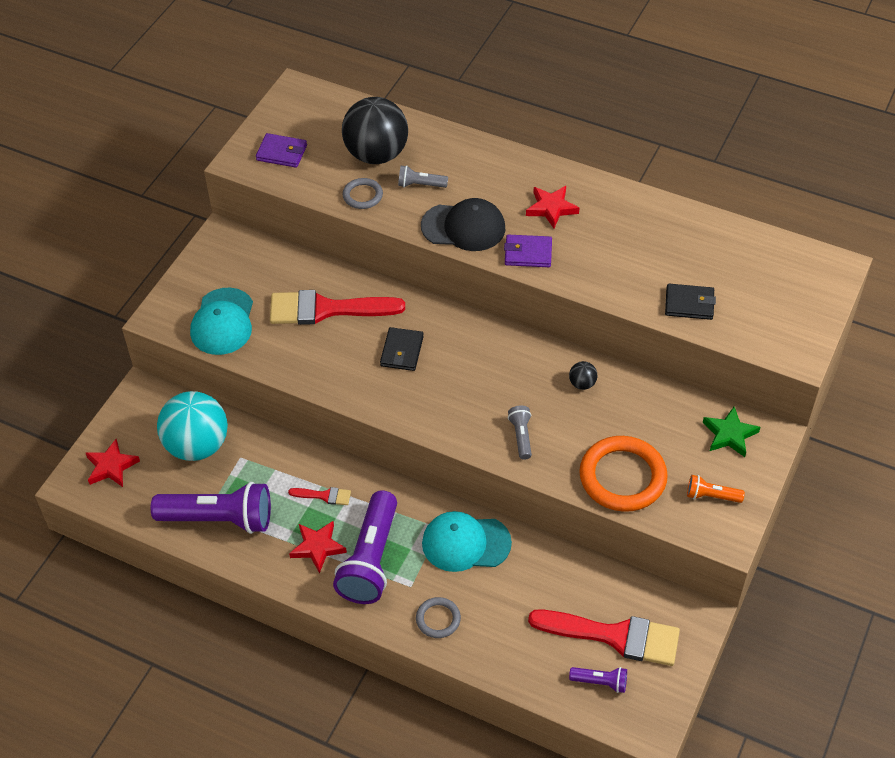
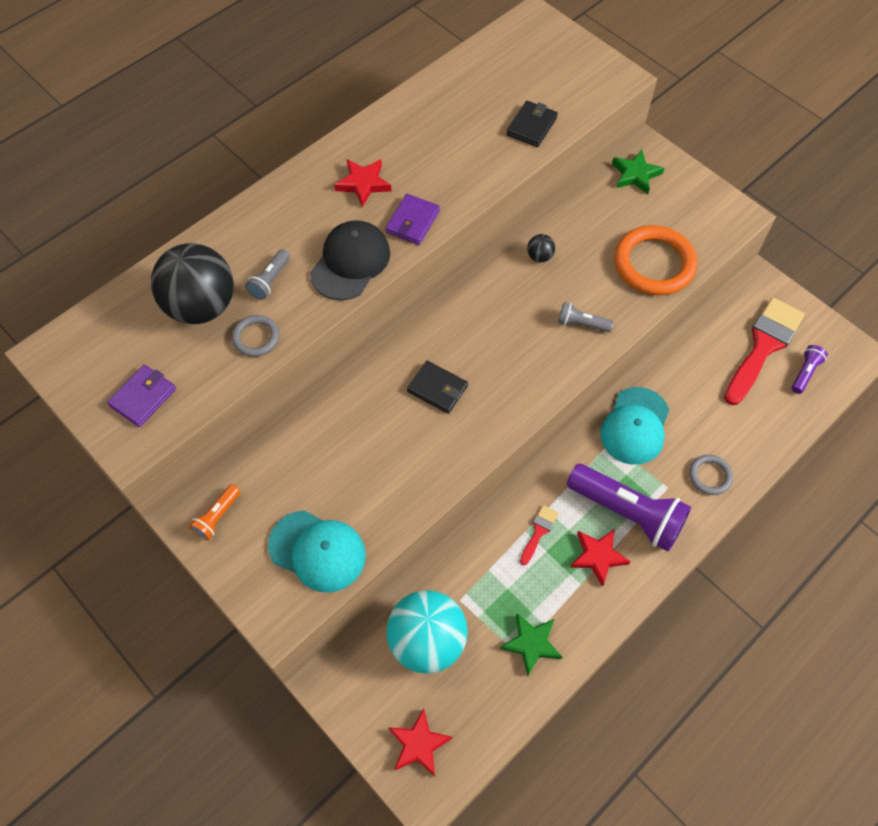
camera: 70 degrees left, 10 degrees up
purple flashlight [151,482,271,534] -> green star [500,613,562,676]
red brush [270,290,405,325] -> none
orange flashlight [687,475,745,503] -> orange flashlight moved to [189,484,240,541]

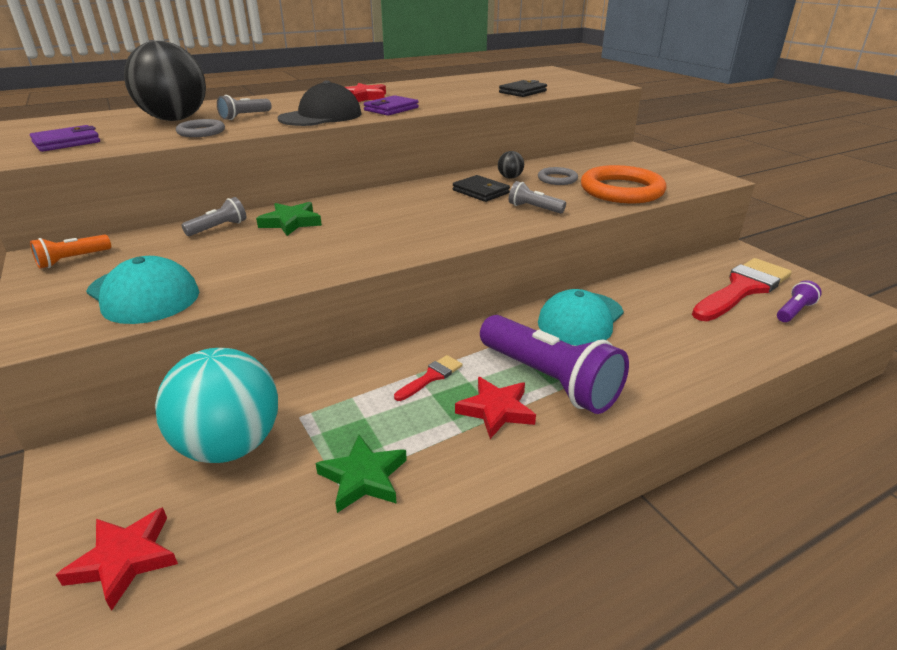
camera: 15 degrees right, 30 degrees down
black wallet [407,361,468,414] -> black wallet moved to [453,175,510,202]
green star [612,150,664,194] -> green star moved to [256,202,322,236]
grey ring [689,455,733,495] -> grey ring moved to [538,167,578,185]
none -> grey flashlight [181,197,246,236]

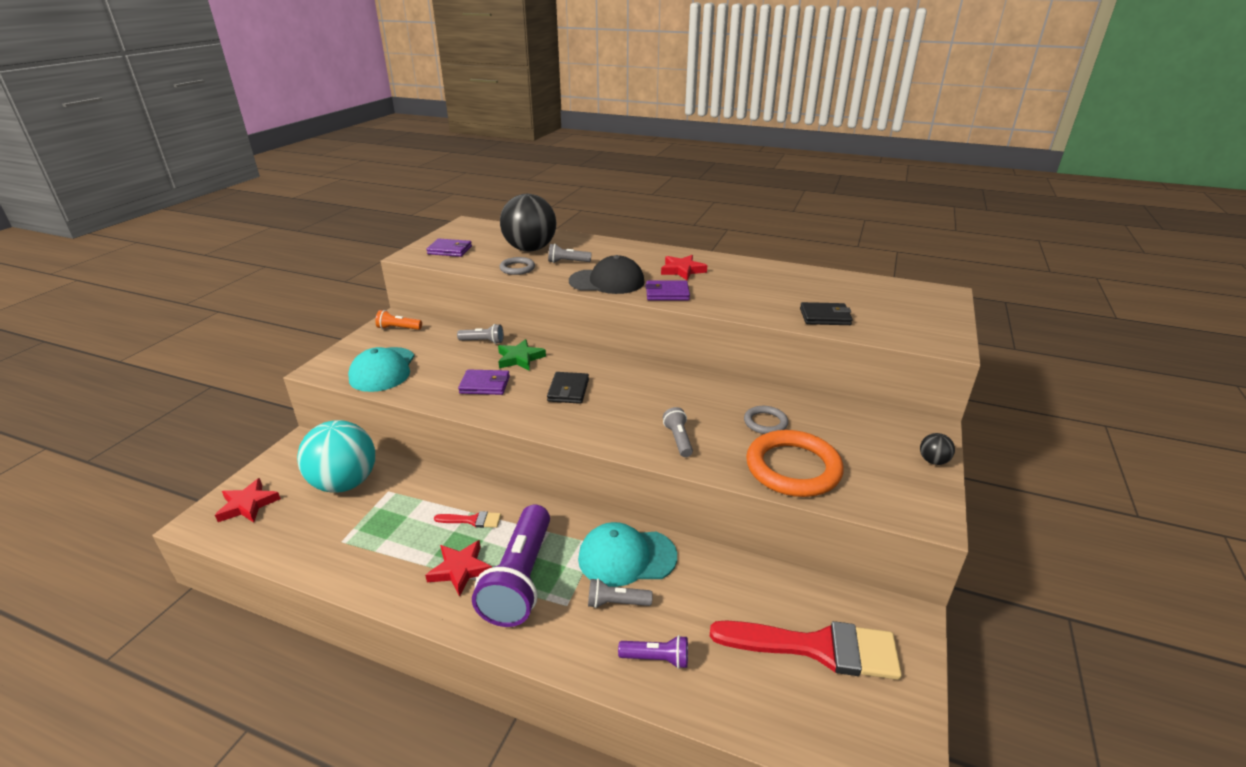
camera: 50 degrees right, 0 degrees up
green star [316,435,407,513] -> none
black wallet [453,175,510,202] -> black wallet moved to [547,372,589,404]
black ball [498,151,524,179] -> black ball moved to [920,433,955,465]
purple flashlight [777,280,822,322] -> purple flashlight moved to [618,635,688,669]
none -> purple wallet [458,369,510,395]
none -> grey flashlight [588,578,653,608]

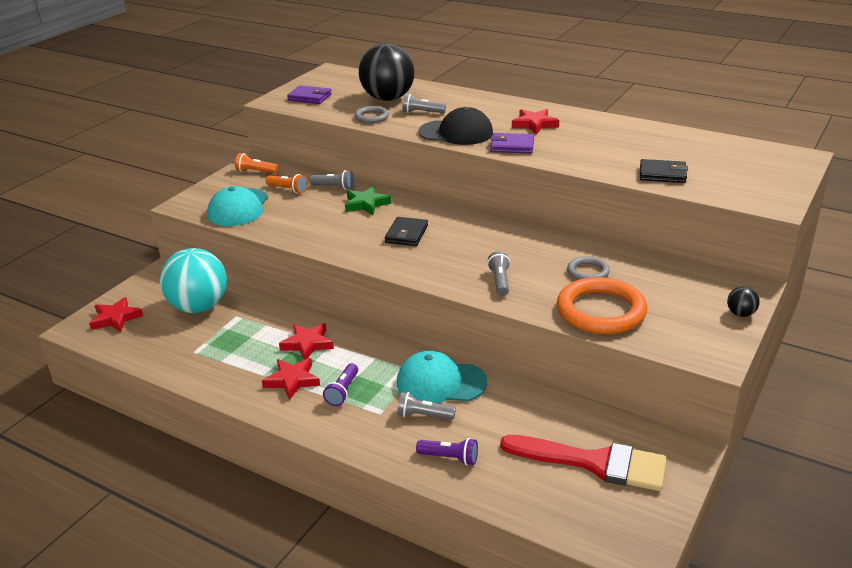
camera: 10 degrees right, 0 degrees up
red brush [434,511,501,528] -> red star [279,323,334,360]
purple wallet [458,369,510,395] -> none
purple flashlight [472,505,550,627] -> purple flashlight [323,363,358,406], size x0.46
none -> orange flashlight [266,174,308,194]

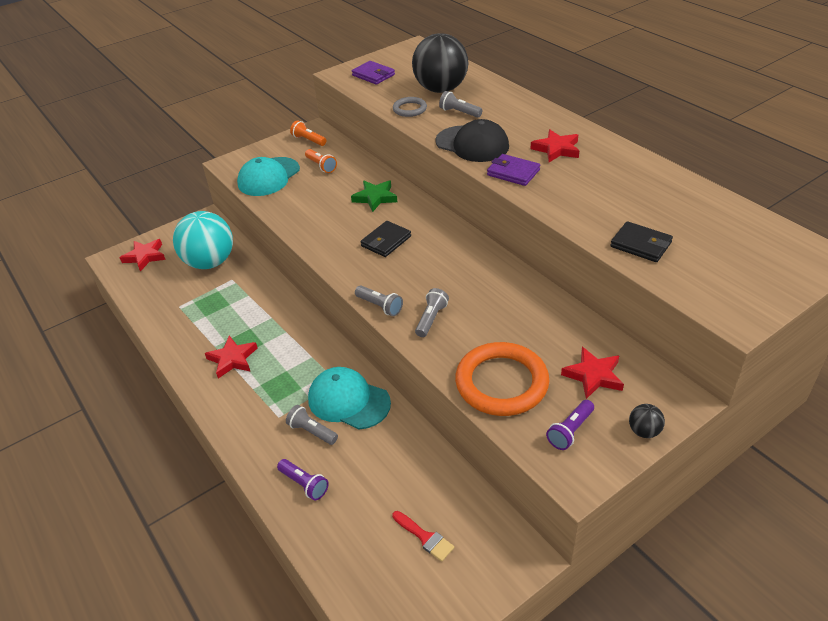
camera: 25 degrees right, 10 degrees up
red star [279,323,334,360] -> red star moved to [561,347,624,399]
grey flashlight [309,170,354,190] -> grey flashlight moved to [355,286,403,316]
purple flashlight [323,363,358,406] -> purple flashlight moved to [546,400,594,450]
red brush [500,435,667,491] -> red brush [392,511,454,562], size x0.44
grey ring [567,256,610,280] -> none

